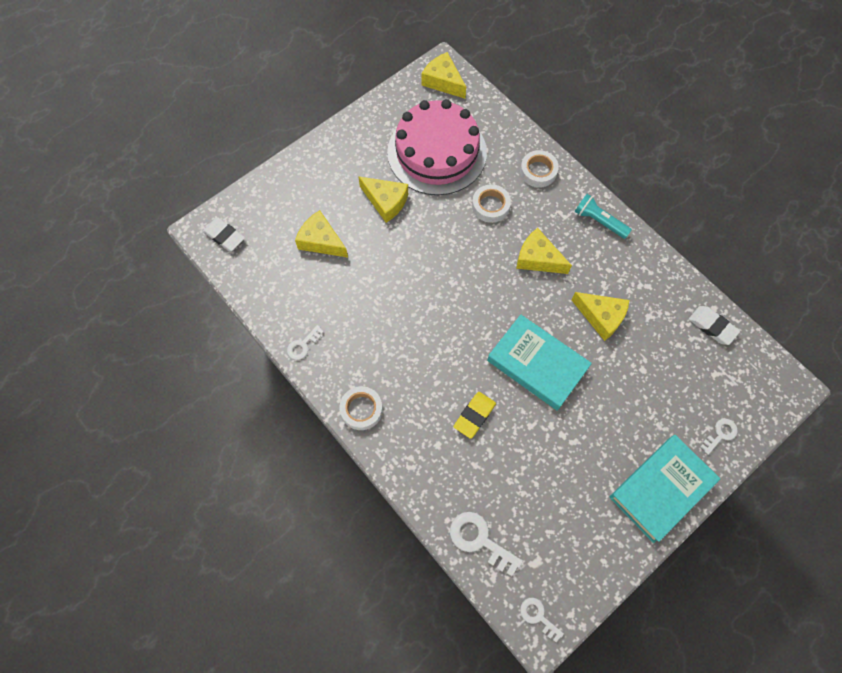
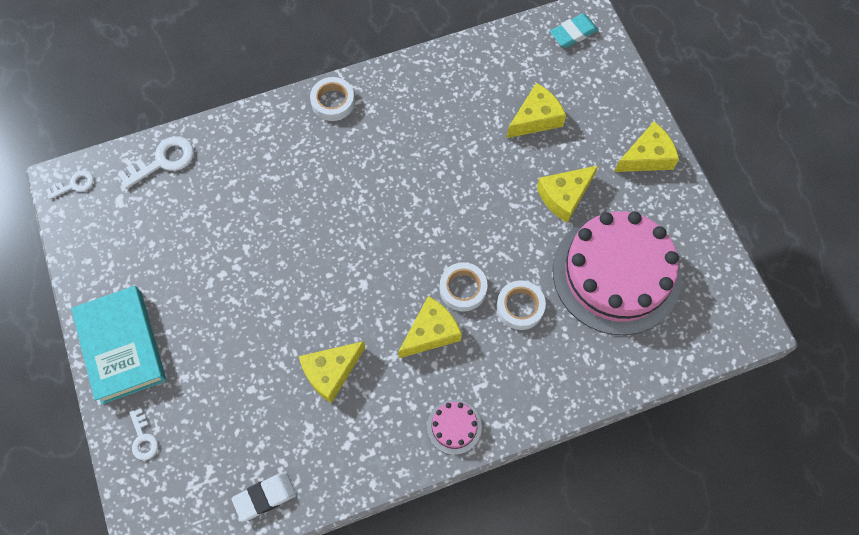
camera: 110 degrees right, 0 degrees up
white eraser [203,218,245,251] -> turquoise eraser [550,14,598,48]
white key [287,325,324,360] -> none
yellow cheese [422,52,466,98] -> yellow cheese moved to [614,122,679,172]
yellow eraser [453,392,496,439] -> none
turquoise book [487,315,592,411] -> none
white tape [520,150,559,188] -> white tape moved to [440,262,488,312]
turquoise flashlight [575,194,632,239] -> pink cake [427,400,482,455]

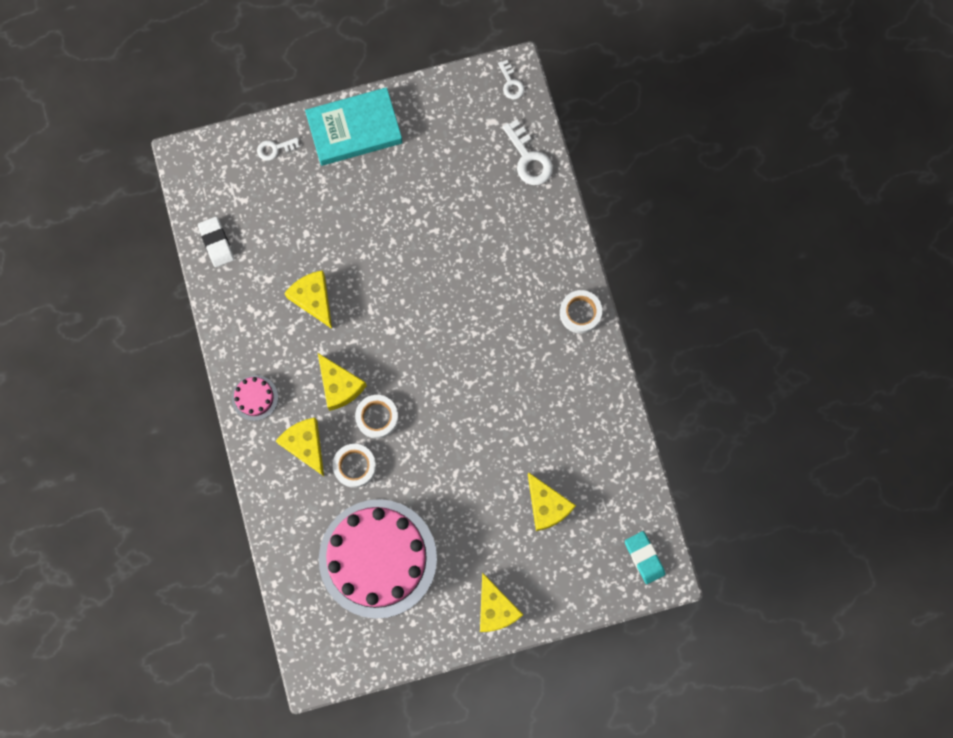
camera: 95 degrees right, 10 degrees up
yellow cheese [537,166,598,223] -> yellow cheese moved to [276,418,324,476]

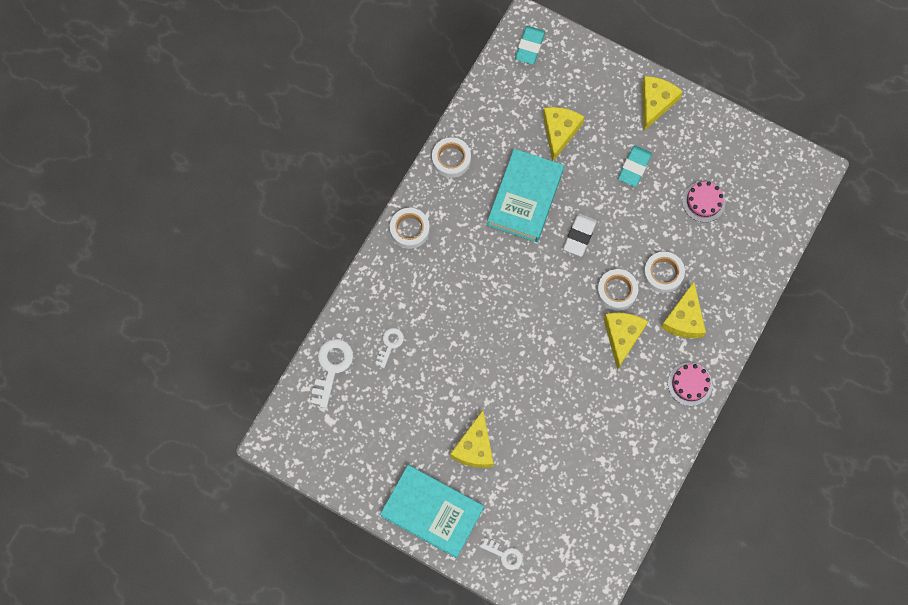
camera: 135 degrees left, 5 degrees down
white eraser [198,217,234,267] -> white eraser moved to [563,213,597,256]
yellow cheese [284,270,332,329] -> yellow cheese moved to [450,410,494,468]
pink cake [319,499,437,619] -> pink cake [682,181,725,222], size x0.40
white key [498,60,524,99] -> white key moved to [375,328,404,368]
none -> white tape [432,137,471,178]
none -> turquoise book [487,149,564,242]
none -> turquoise eraser [618,145,652,187]

